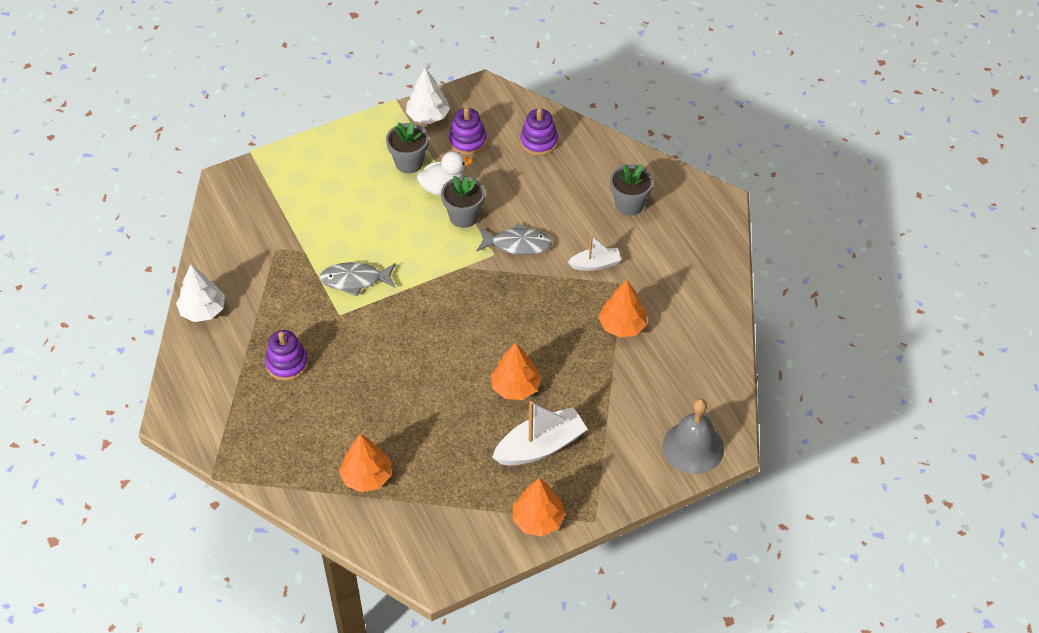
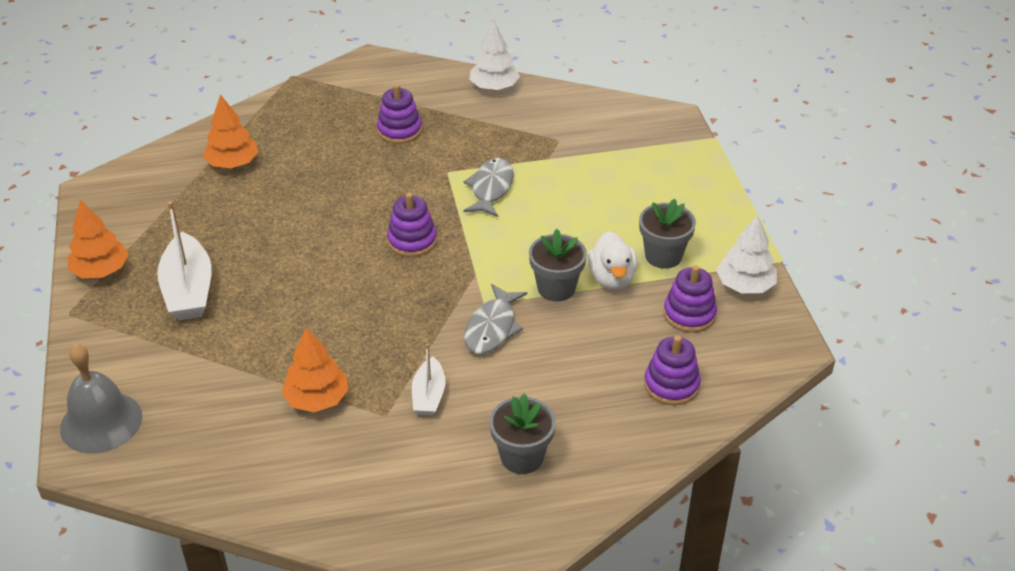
camera: 105 degrees right, 10 degrees down
orange tree [491,342,541,400] -> none
none -> purple stacking toy [387,193,437,257]

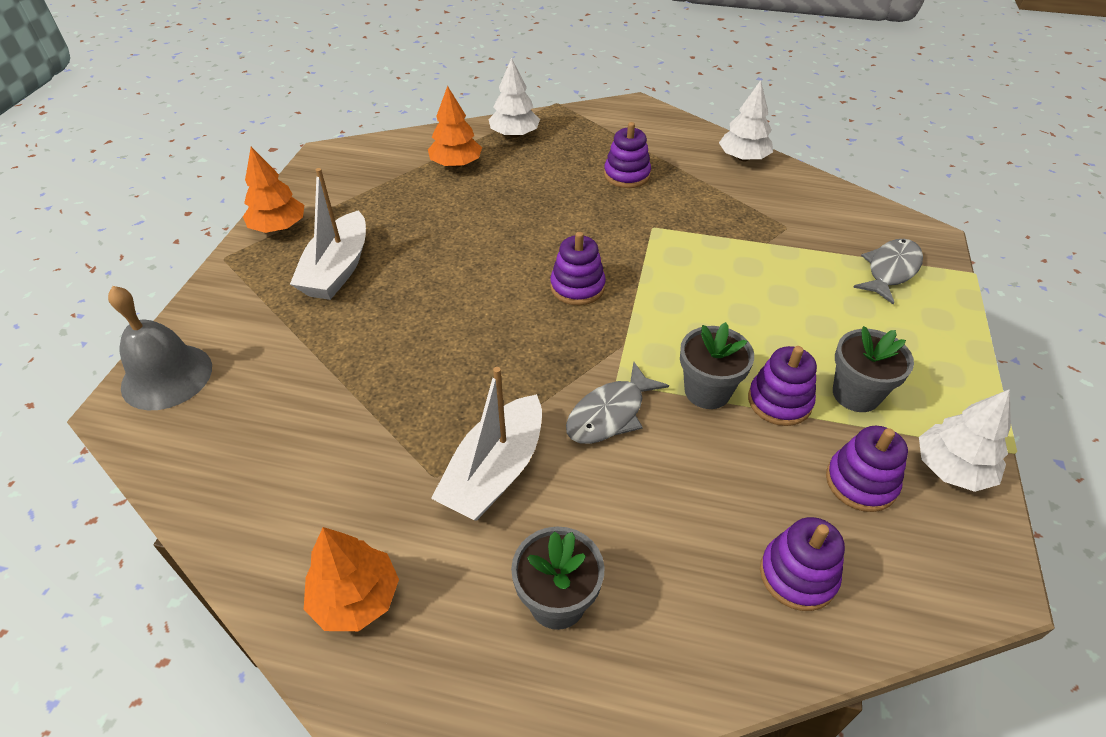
camera: 25 degrees right, 5 degrees up
orange tree [282,328,349,412] -> orange tree moved to [304,527,399,631]
white boat [412,344,445,416] -> white boat [431,367,542,521], size x1.73
grey fish [463,158,514,217] -> grey fish moved to [853,239,923,305]
white duck [588,231,637,290] -> purple stacking toy [748,346,817,426]
none -> white tree [489,58,540,138]

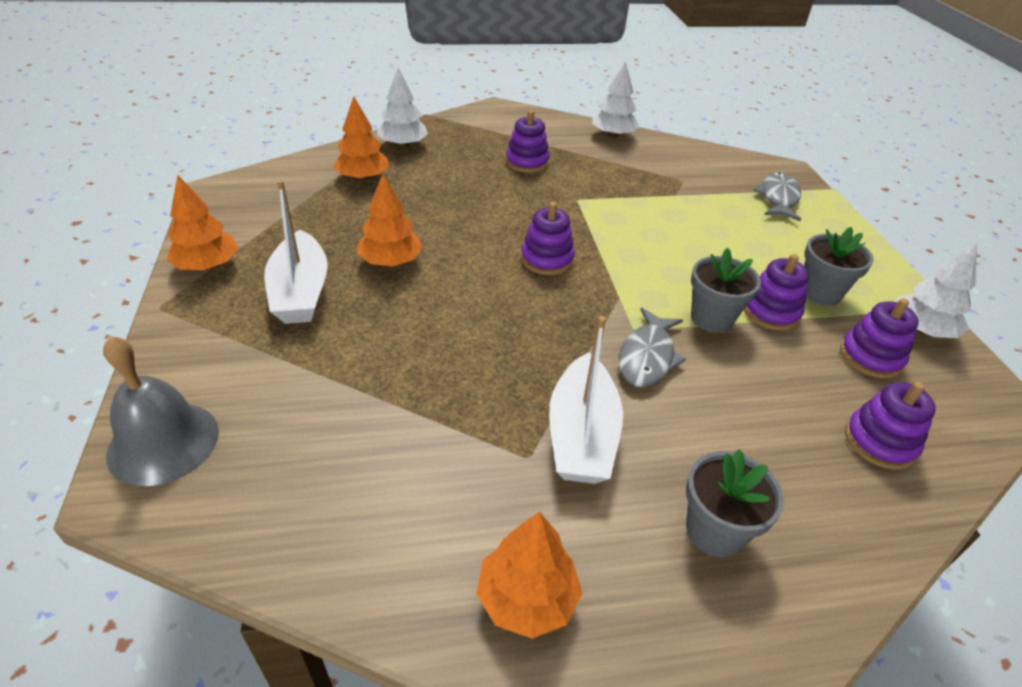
camera: 25 degrees left, 5 degrees down
none -> orange tree [357,174,423,267]

